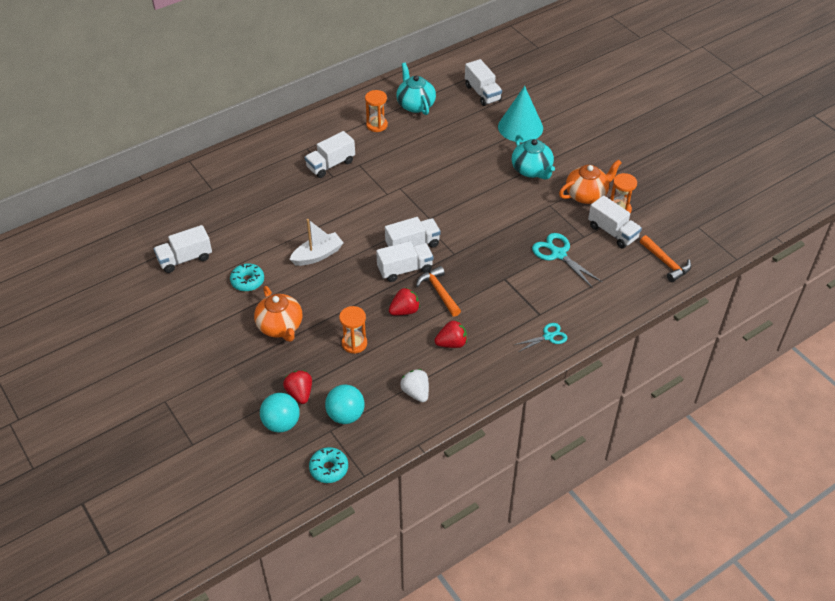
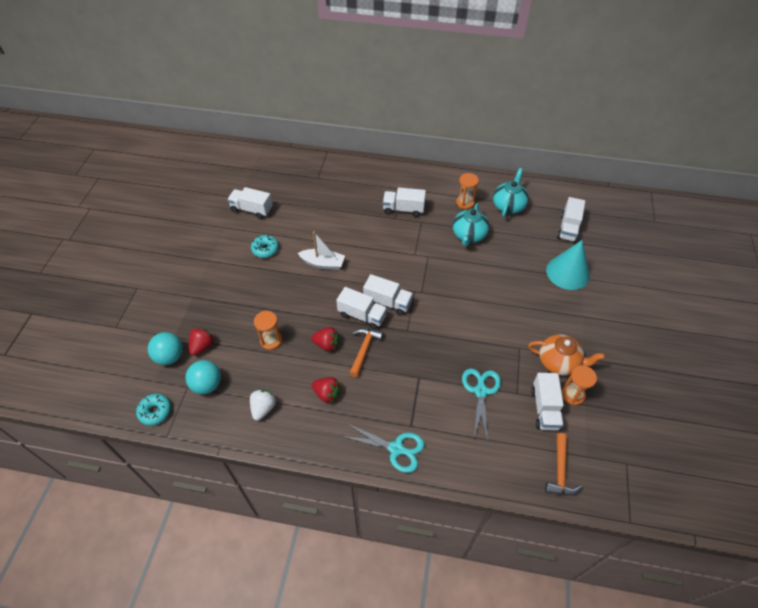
camera: 45 degrees right, 5 degrees up
orange teapot [254,286,302,342] -> none
turquoise teapot [512,134,555,180] -> turquoise teapot moved to [452,203,489,246]
turquoise scissors [514,323,567,352] -> turquoise scissors [342,423,424,473], size x1.58

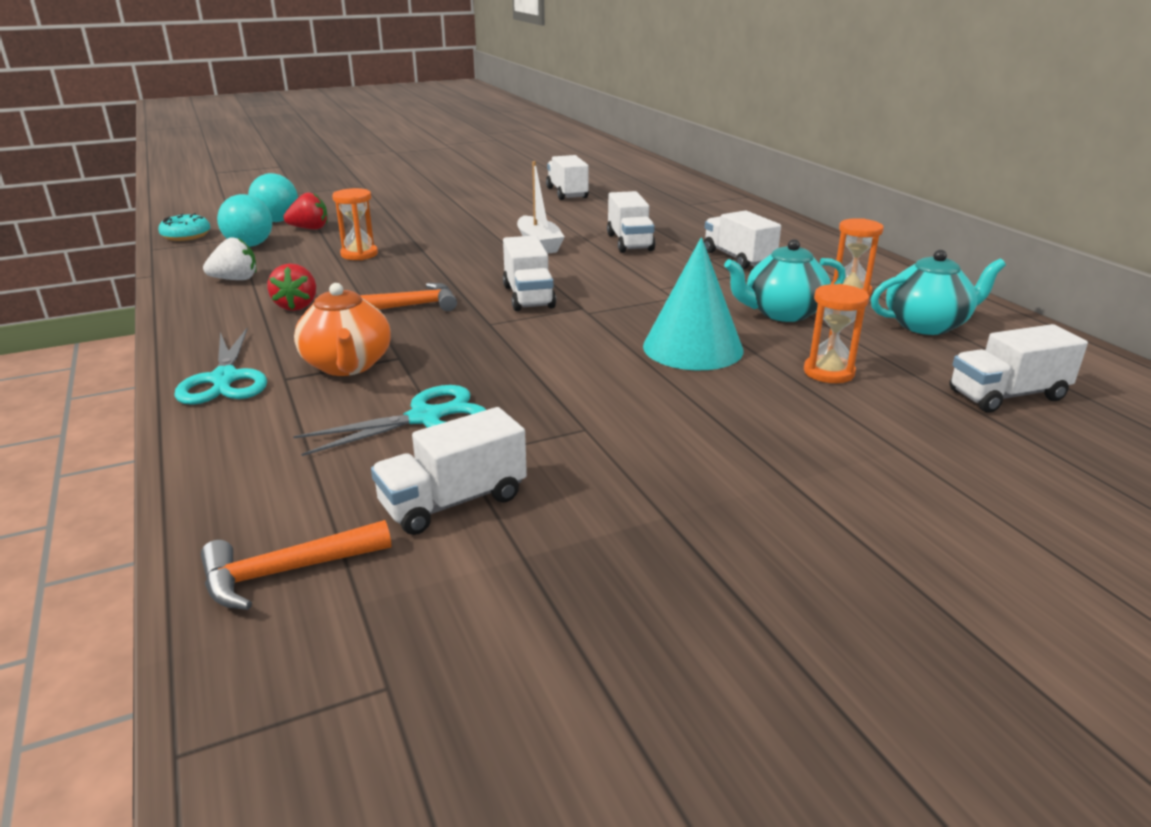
camera: 55 degrees right, 25 degrees down
turquoise donut [251,235,279,258] -> none
red strawberry [311,327,339,351] -> none
white truck [336,287,387,330] -> white truck moved to [607,191,655,253]
orange teapot [528,335,605,376] -> orange teapot moved to [294,283,391,376]
turquoise cone [546,240,590,290] -> turquoise cone moved to [643,237,743,370]
orange hourglass [561,365,597,405] -> orange hourglass moved to [804,284,869,383]

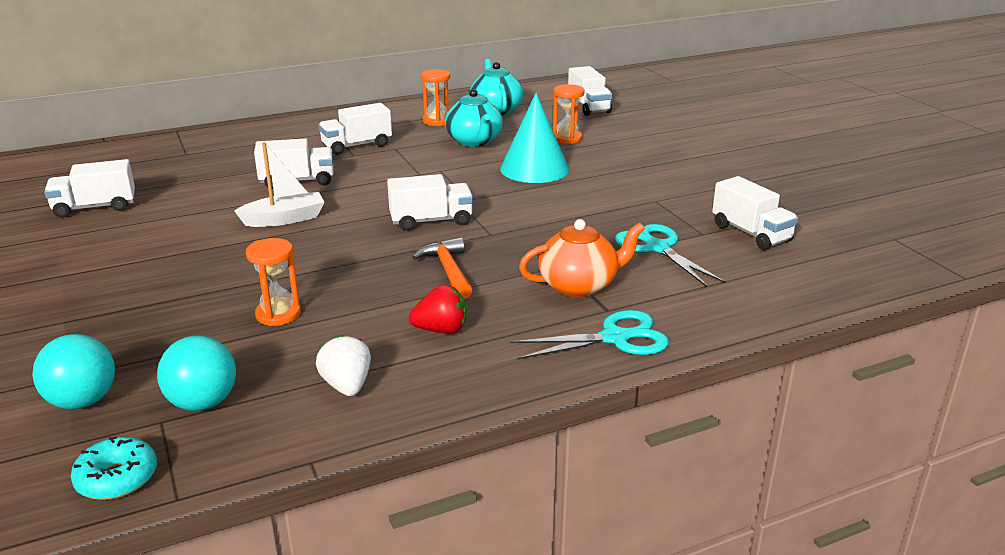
camera: 90 degrees left, 0 degrees up
orange hammer [201,520,391,610] -> none
red strawberry [283,192,328,230] -> none

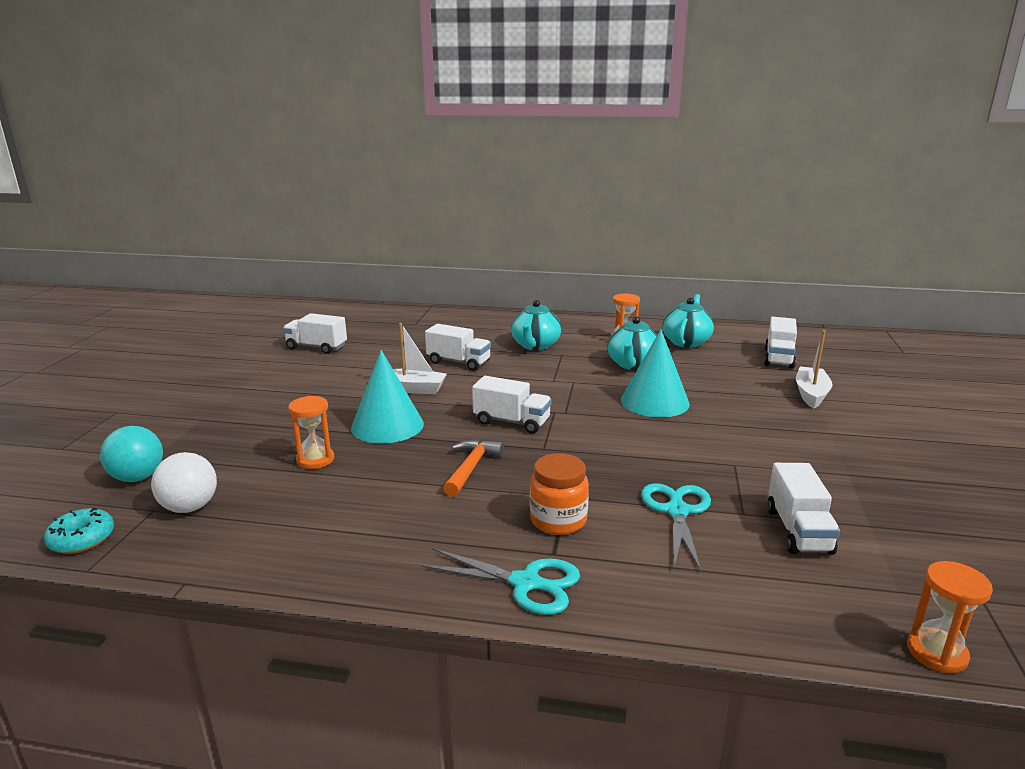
camera: 35 degrees right, 5 degrees down
turquoise ball [157,336,236,411] -> white ball [151,452,217,513]
white strawberry [316,335,371,396] -> none
white truck [318,103,392,155] -> turquoise teapot [511,300,562,350]
red strawberry [409,284,467,334] -> none
orange teapot [519,219,645,297] -> orange jar [530,453,589,535]
orange hourglass [553,84,584,144] -> orange hourglass moved to [907,561,993,673]
none -> turquoise cone [351,350,424,444]
none -> white boat [796,330,832,409]

